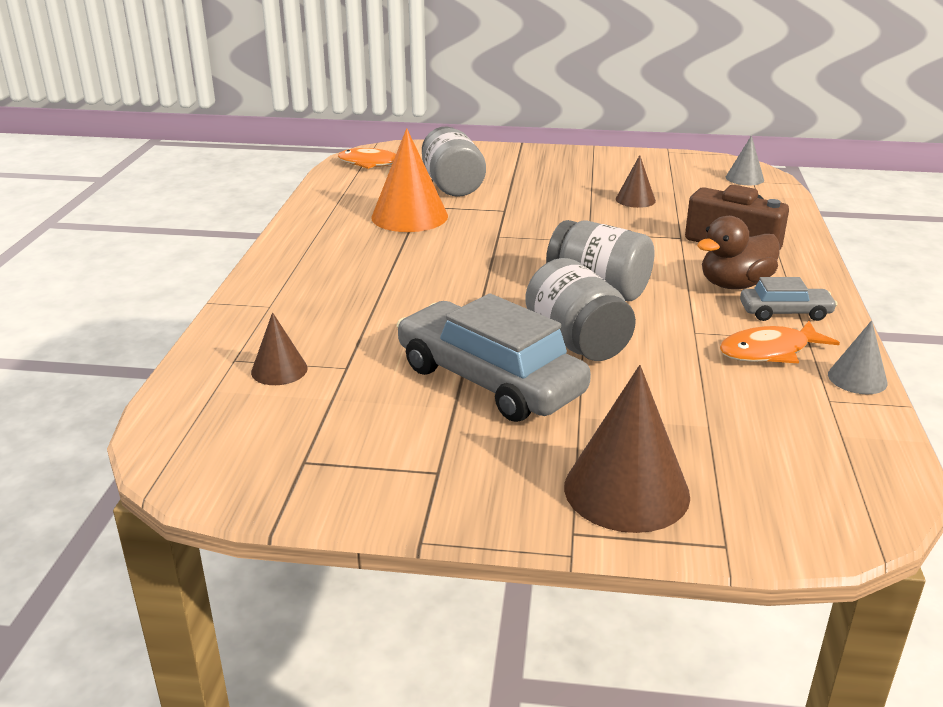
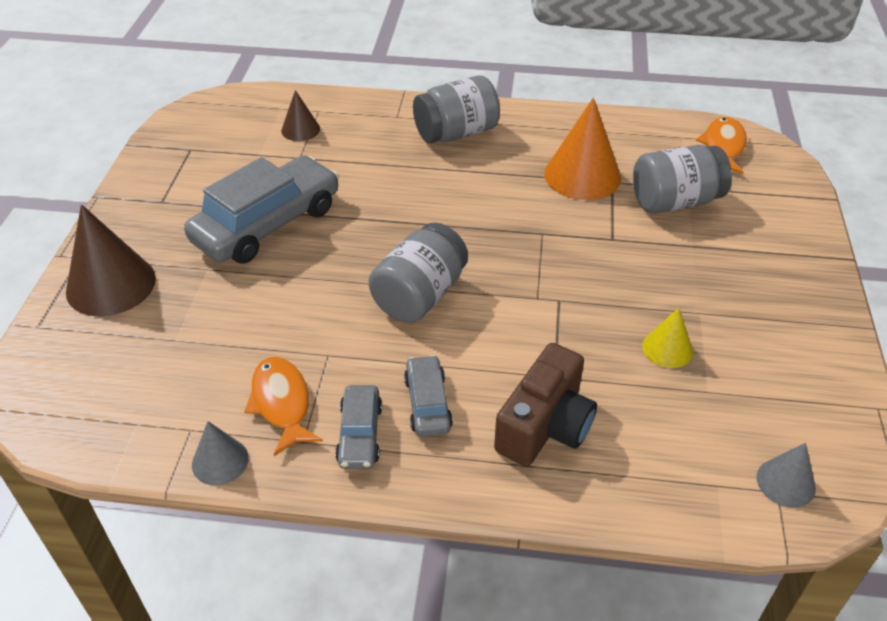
camera: 90 degrees right, 15 degrees up
grey jar [525,258,636,361] -> grey jar moved to [413,75,500,143]
brown cone [616,155,656,208] -> yellow cone [642,308,693,368]
brown duck [697,216,780,289] -> grey car [404,355,453,437]

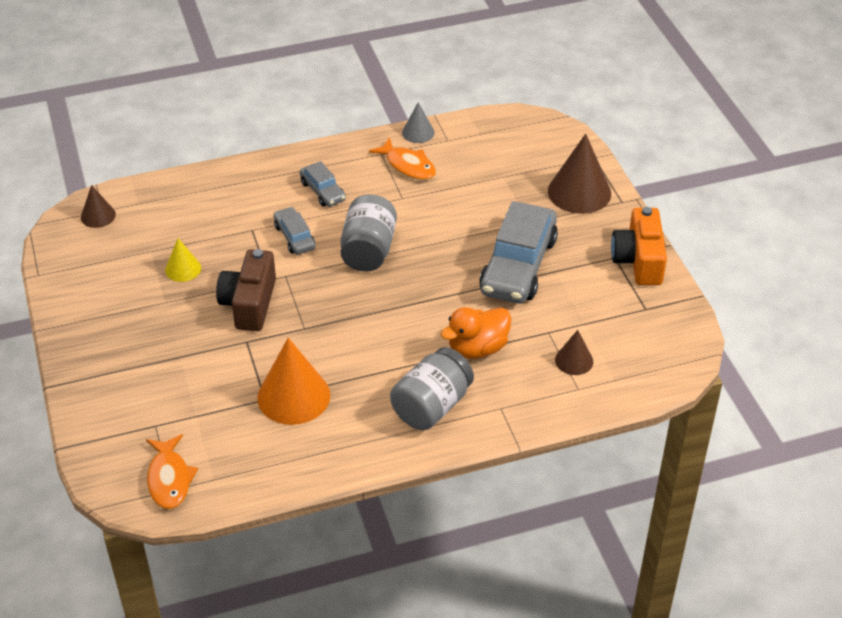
camera: 155 degrees right, 0 degrees up
grey car [335,385,382,469] -> grey car moved to [274,207,315,255]
brown camera [494,343,597,466] -> brown camera moved to [216,249,276,331]
grey jar [633,145,732,213] -> none
grey cone [756,443,816,508] -> brown cone [81,185,116,228]
none -> orange duck [441,307,511,359]
none -> orange camera [611,207,667,285]

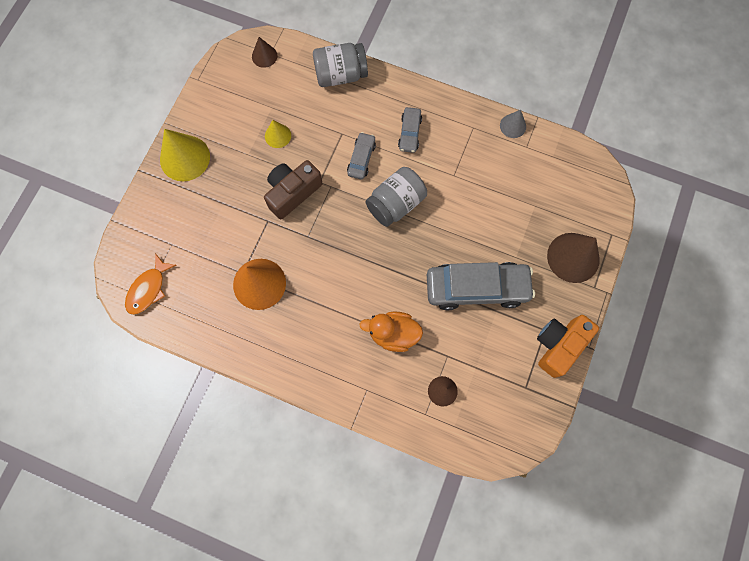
camera: 40 degrees right, 30 degrees up
orange fish [369,137,436,180] -> none
grey jar [390,347,474,430] -> grey jar moved to [313,43,368,87]
grey car [479,201,558,303] -> grey car turned 150 degrees counterclockwise [427,262,535,310]
none -> yellow cone [160,129,210,181]

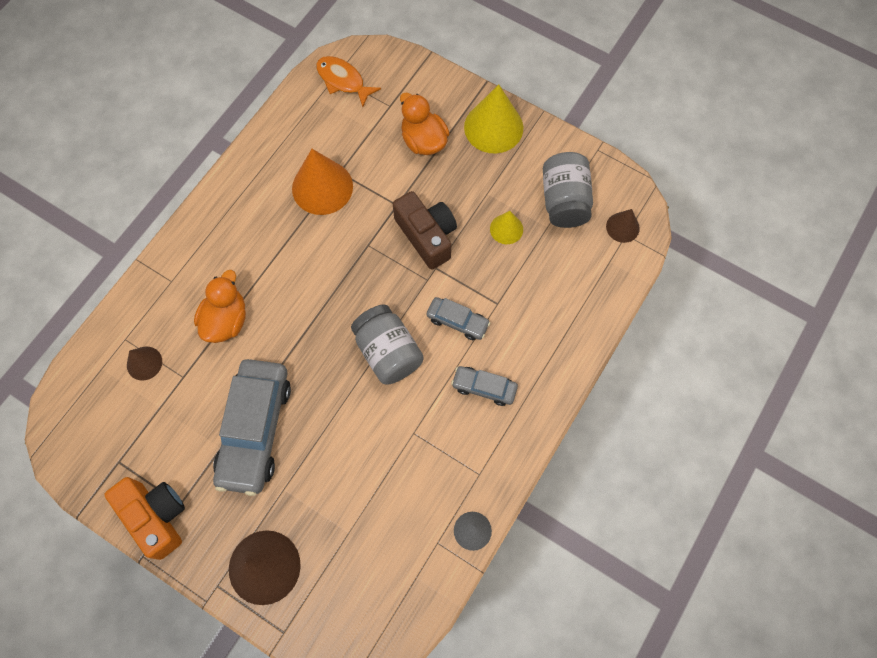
camera: 100 degrees right, 5 degrees down
grey jar [313,43,368,87] -> grey jar moved to [543,152,593,228]
none -> orange duck [400,92,450,155]

